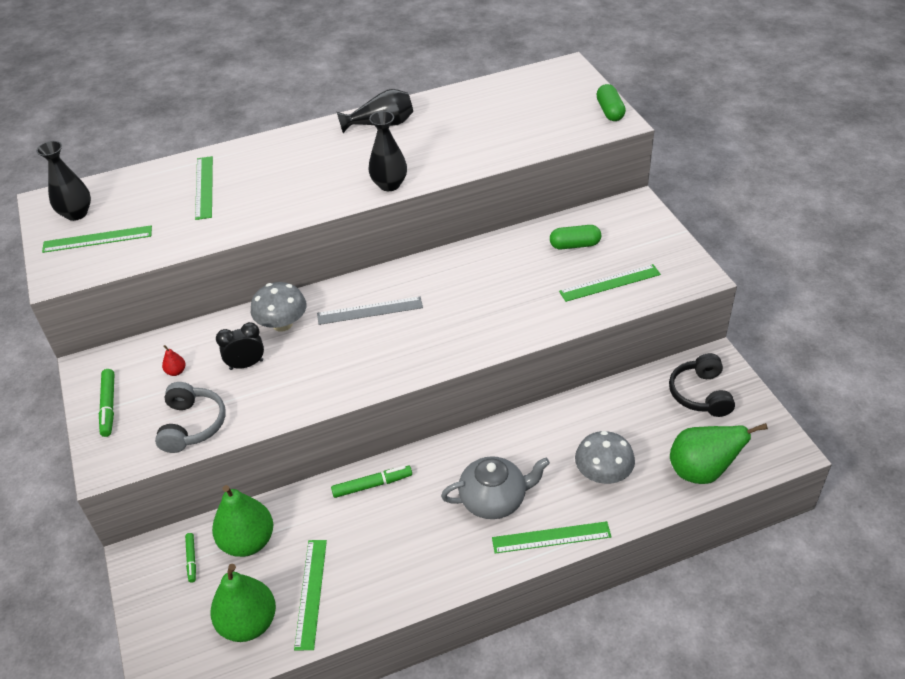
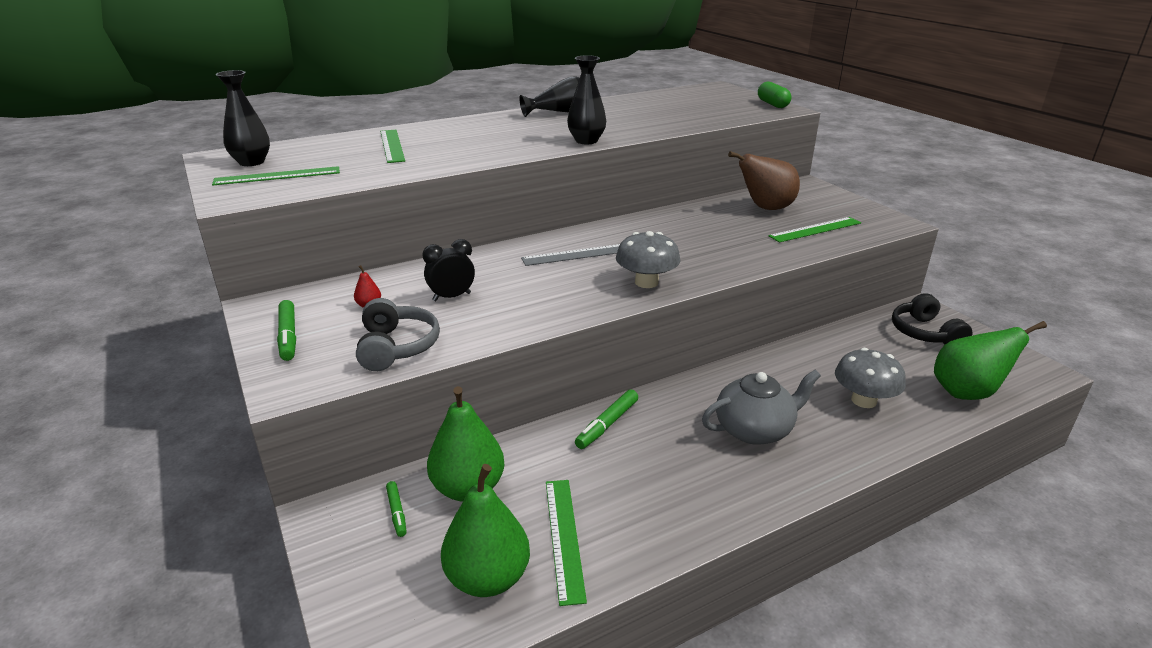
camera: 10 degrees left, 15 degrees down
grey mushroom [251,282,307,332] -> grey mushroom moved to [616,231,681,288]
green marker [331,466,412,498] -> green marker turned 150 degrees clockwise [575,389,638,449]
green ruler [492,521,612,554] -> none
green capsule [550,225,601,249] -> brown pear [728,151,800,210]

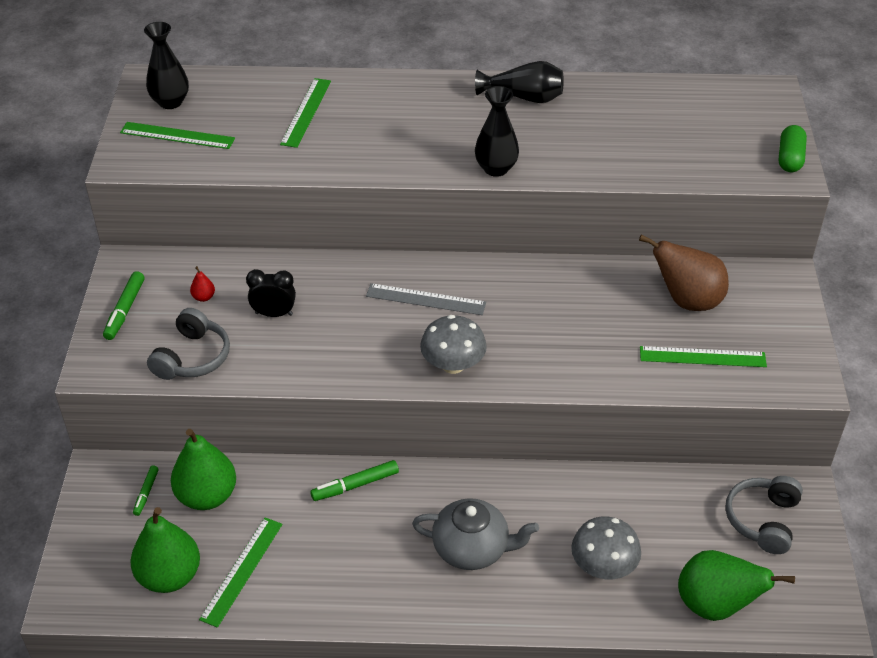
camera: 30 degrees right, 15 degrees up
black headphones [892,293,973,345] -> grey headphones [725,476,803,554]

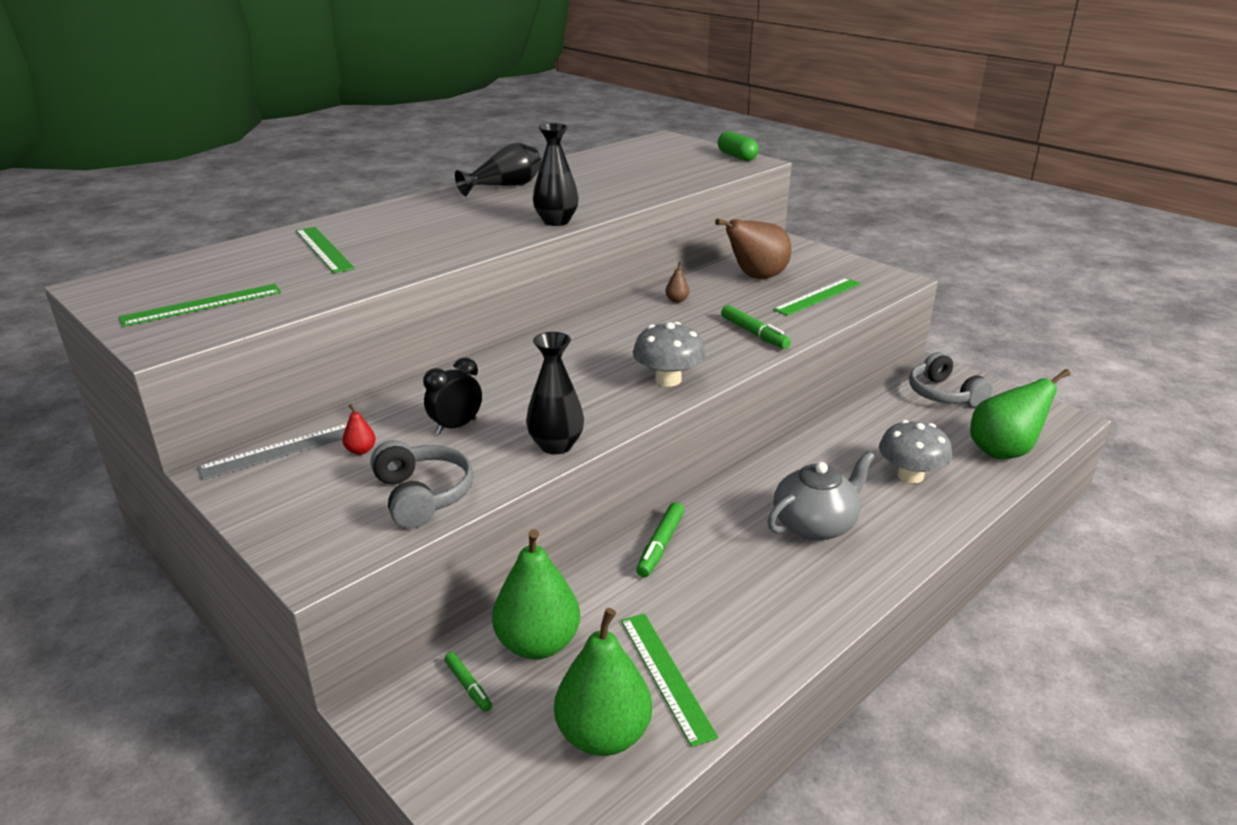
camera: 45 degrees left, 15 degrees down
green marker [103,271,144,340] -> green marker moved to [721,305,791,349]
black vase [144,22,189,109] -> black vase moved to [526,332,584,454]
grey ruler [366,283,486,315] -> grey ruler moved to [197,424,347,480]
none -> brown pear [666,262,689,303]

